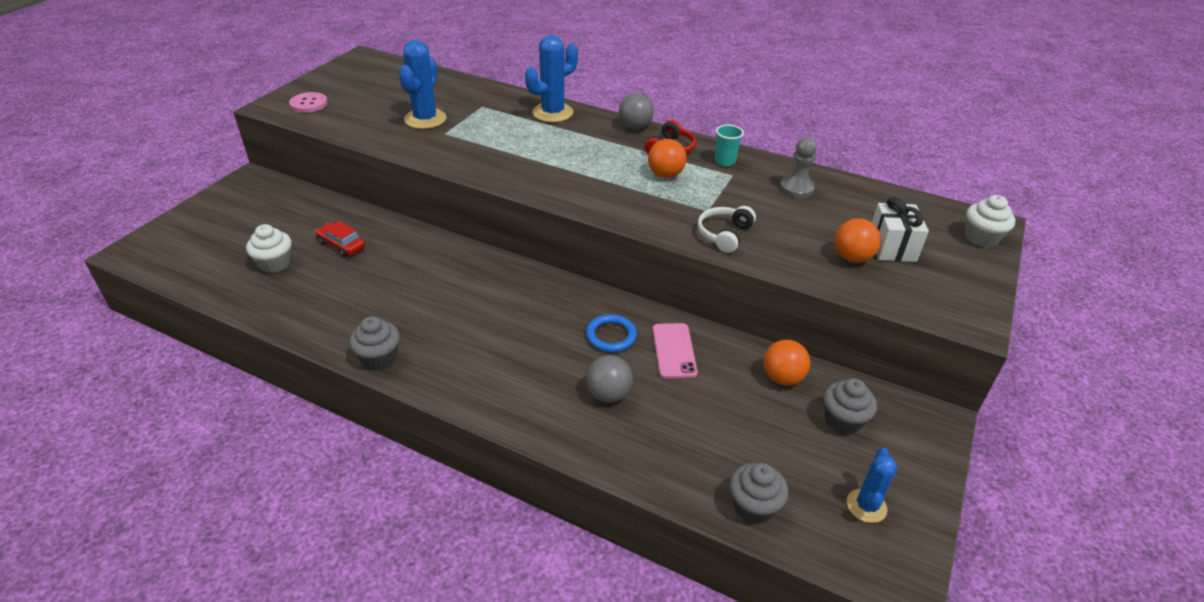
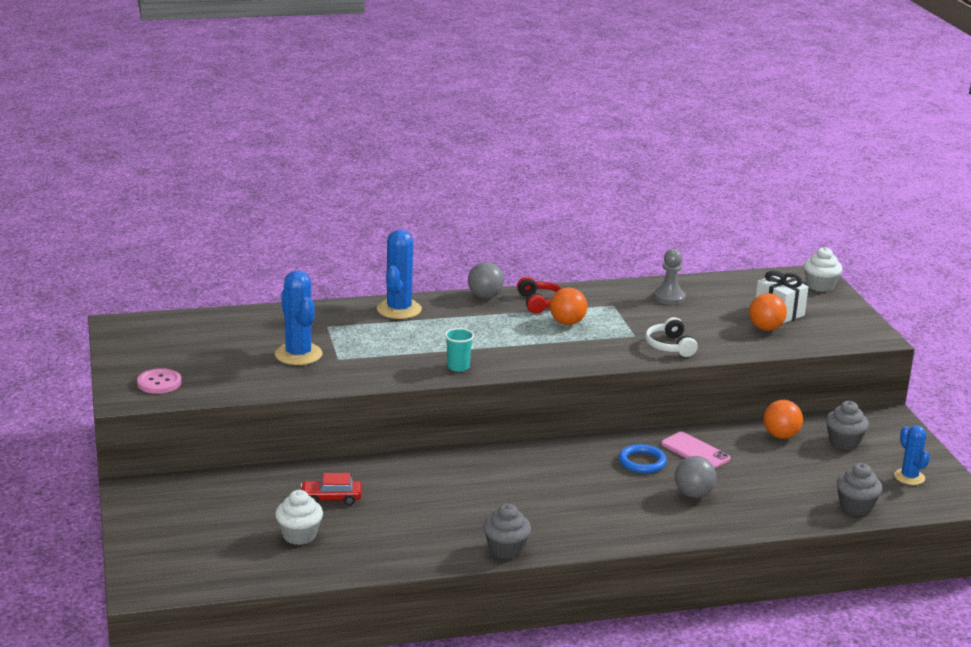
camera: 40 degrees left, 15 degrees down
turquoise cup [715,124,744,166] -> turquoise cup moved to [445,328,474,372]

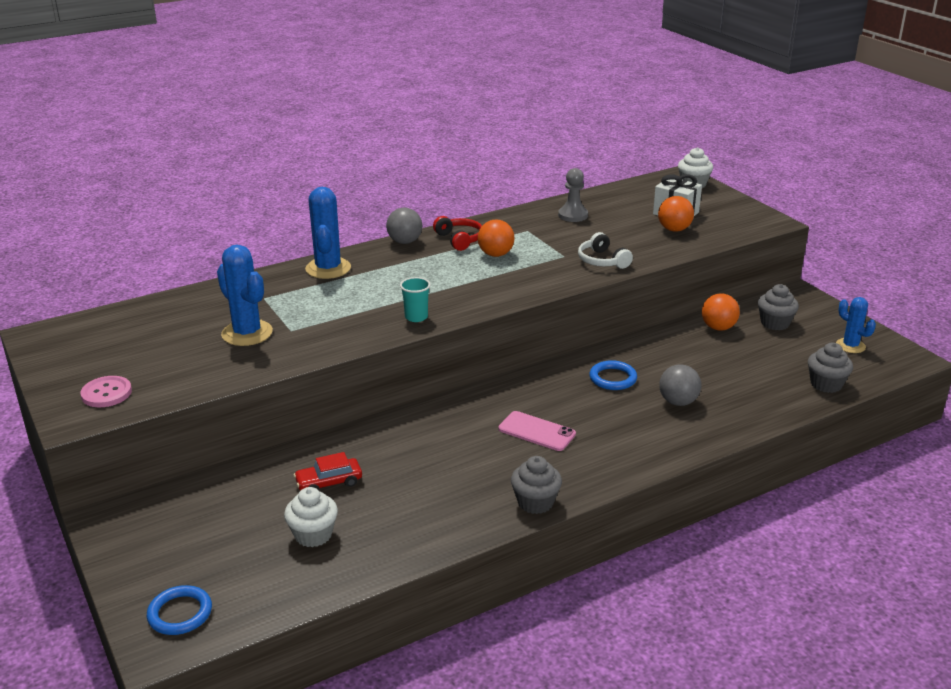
camera: 15 degrees left, 5 degrees up
pink phone [661,432,731,468] -> pink phone moved to [498,411,576,451]
none -> blue ring [147,585,212,635]

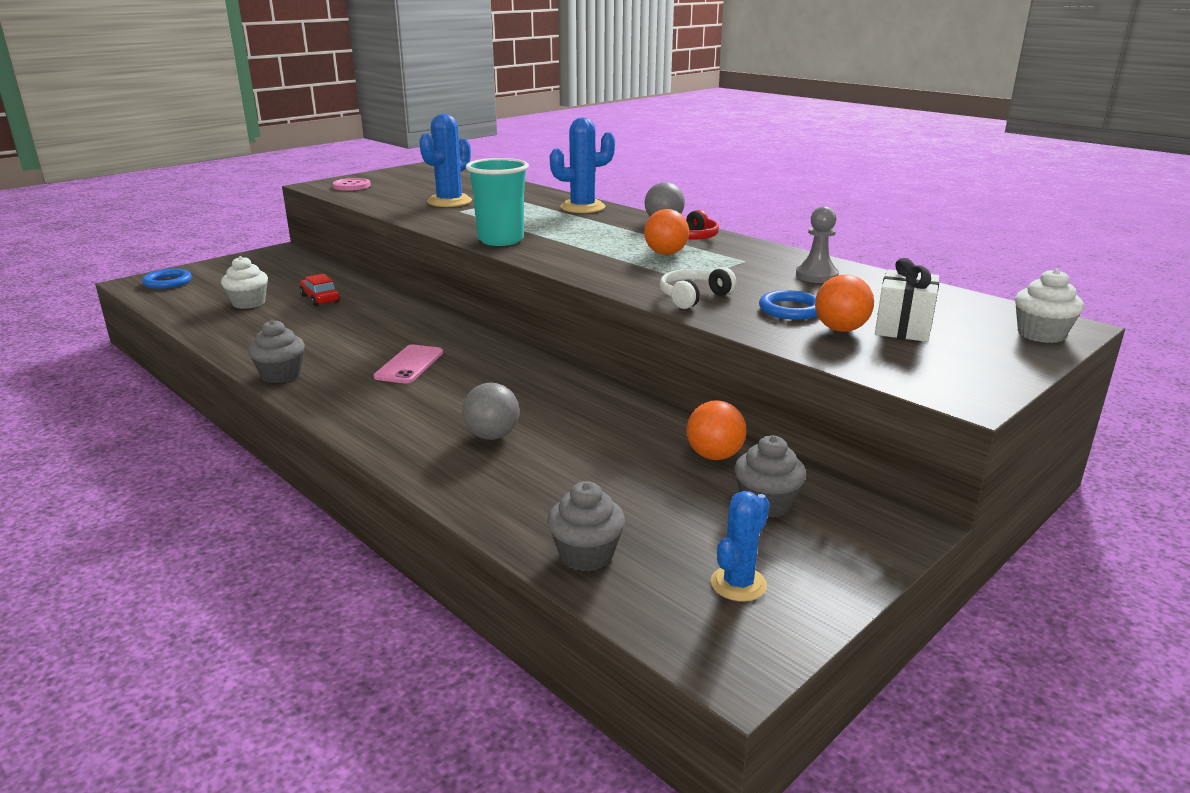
camera: 75 degrees right, 5 degrees down
turquoise cup [400,277,431,322] -> turquoise cup [466,158,529,246], size x1.91
blue ring [589,360,637,390] -> blue ring moved to [759,290,818,320]

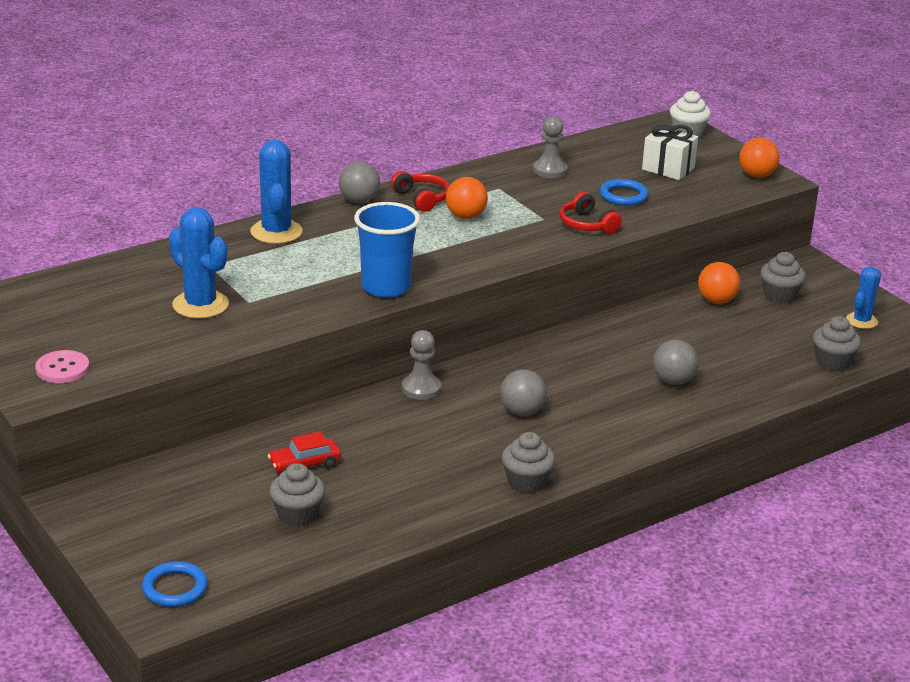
camera: 80 degrees left, 5 degrees up
white cupcake [221,256,268,309] -> grey cupcake [269,463,325,527]
pink phone [374,345,443,384] -> grey ball [500,369,547,416]
turquoise cup [466,158,529,246] -> blue cup [354,202,420,298]
white headphones [660,267,736,309] -> red headphones [560,192,622,234]
blue cactus [711,491,769,601] -> blue cactus turned 75 degrees clockwise [846,267,881,329]
orange ball [815,275,874,332] -> orange ball moved to [739,138,780,178]
none -> grey pawn [402,330,441,400]

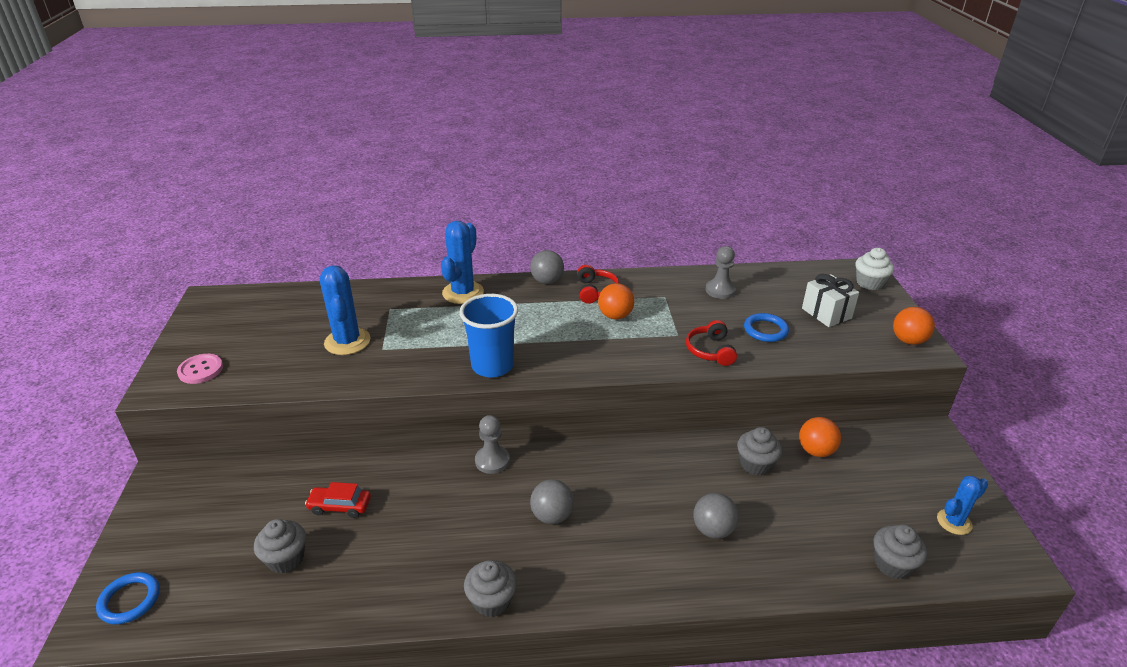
camera: 30 degrees right, 5 degrees up
grey cupcake [760,252,806,304] -> grey cupcake moved to [737,427,782,476]

